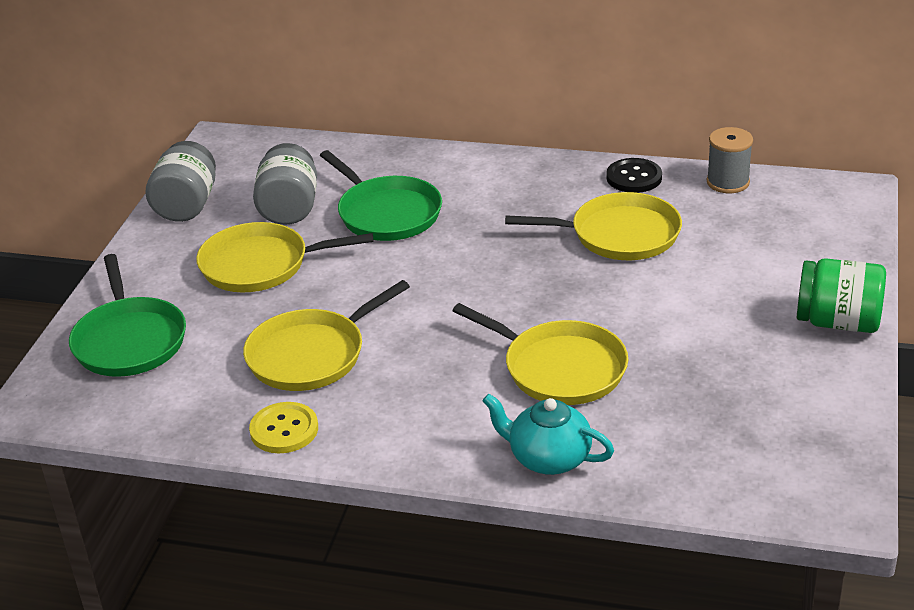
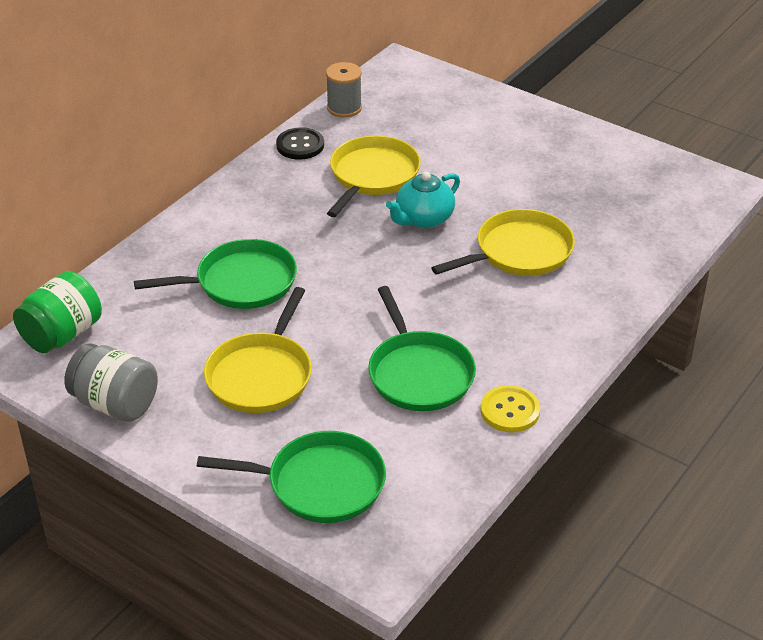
camera: 70 degrees left, 5 degrees up
yellow pan [243,280,410,391] -> green pan [368,286,476,411]
grey jar [253,143,317,225] -> none
turquoise teapot [482,394,614,475] -> turquoise teapot moved to [386,172,460,228]
green jar [797,258,886,333] -> green jar moved to [13,271,102,353]

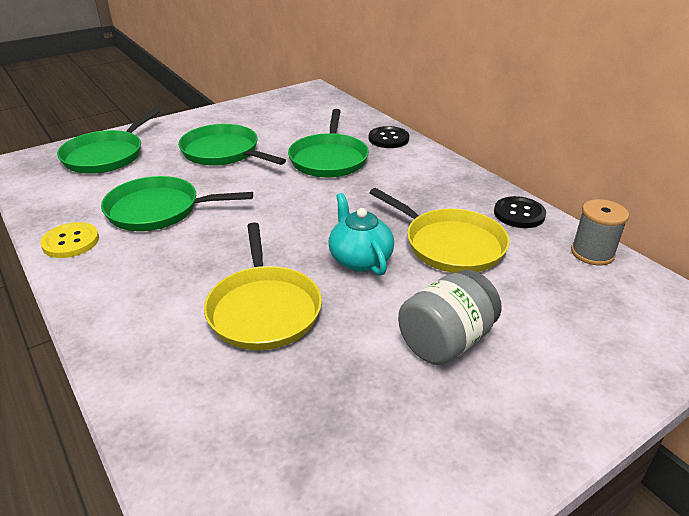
camera: 110 degrees right, 5 degrees down
green jar [13,271,102,353] -> none
grey jar [64,343,158,422] -> grey jar moved to [398,270,502,365]
yellow pan [204,287,312,413] -> green pan [178,124,286,166]
none -> black button [369,126,409,148]

